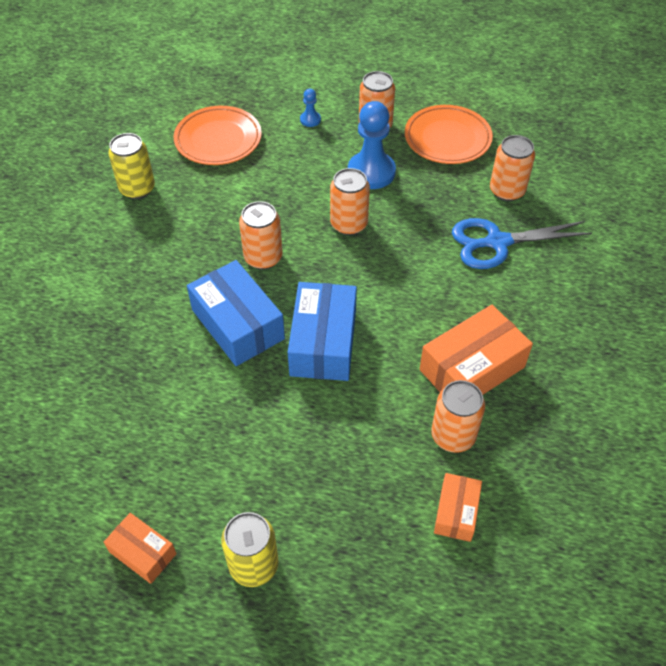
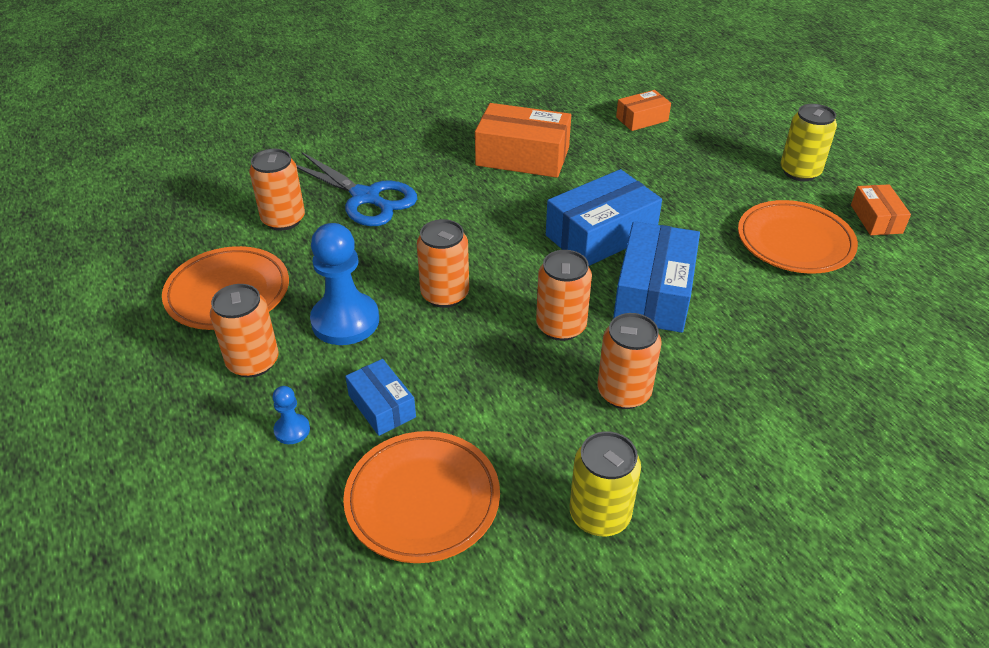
camera: 130 degrees left, 10 degrees down
orange can [431,380,485,453] -> orange can moved to [597,313,662,409]
none -> blue box [345,359,416,436]
none -> orange plate [738,200,858,274]

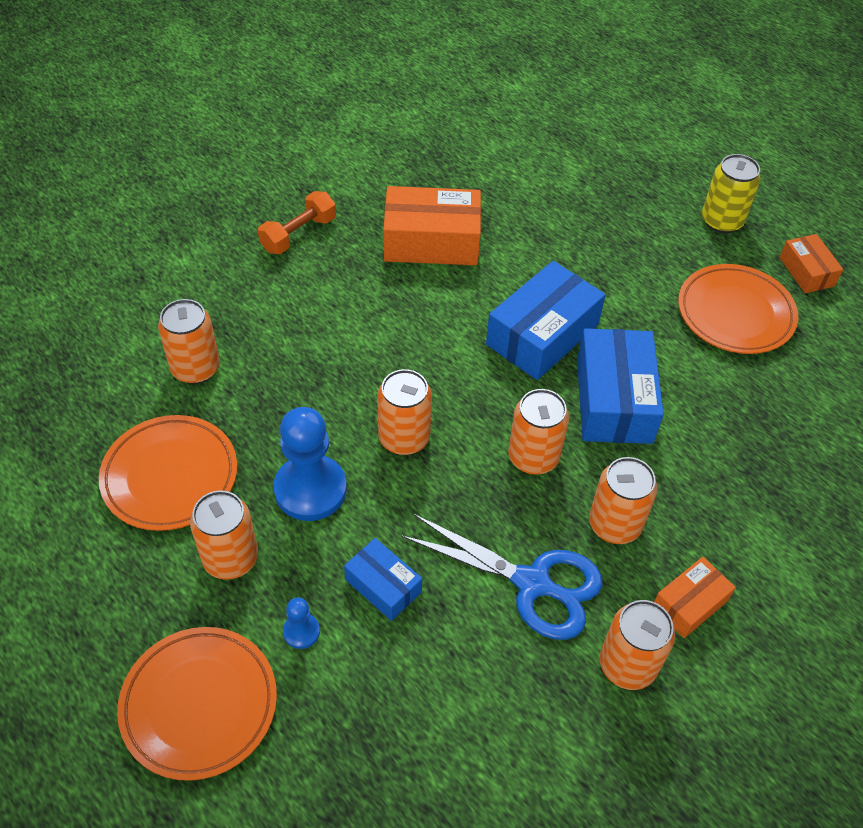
camera: 15 degrees left, 10 degrees up
blue scissors [296,152,417,226] -> blue scissors moved to [401,514,603,640]
orange plate [343,431,500,563] -> orange plate moved to [117,627,277,781]
yellow can [570,431,641,536] -> orange can [600,600,675,690]
orange box [616,90,671,131] -> orange box moved to [654,557,736,638]
none -> orange dumbbell [258,191,336,254]

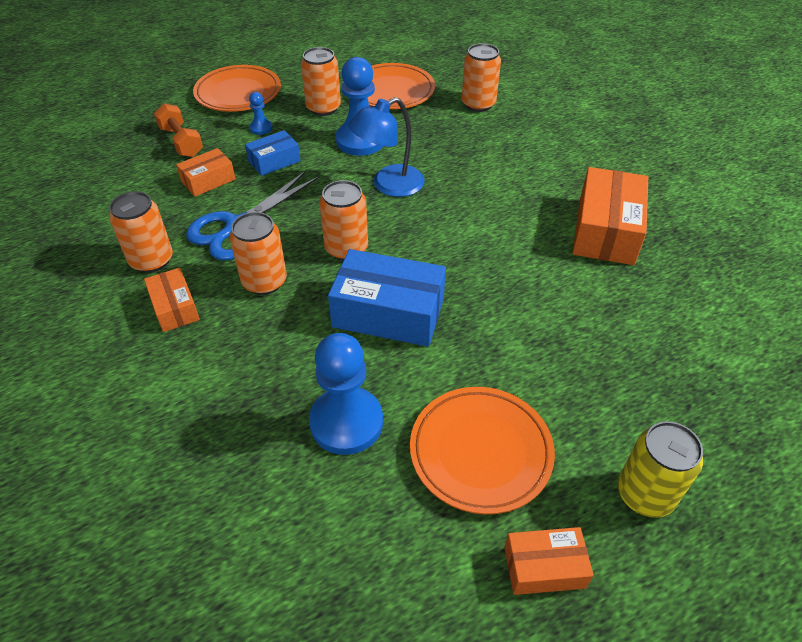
camera: 105 degrees right, 5 degrees down
orange dumbbell [258,191,336,254] -> orange dumbbell moved to [154,103,203,157]
orange can [377,369,432,455] -> blue lamp [348,97,425,197]
blue box [486,261,605,380] -> none
none -> orange box [176,148,236,197]
none -> blue pawn [309,333,383,455]

